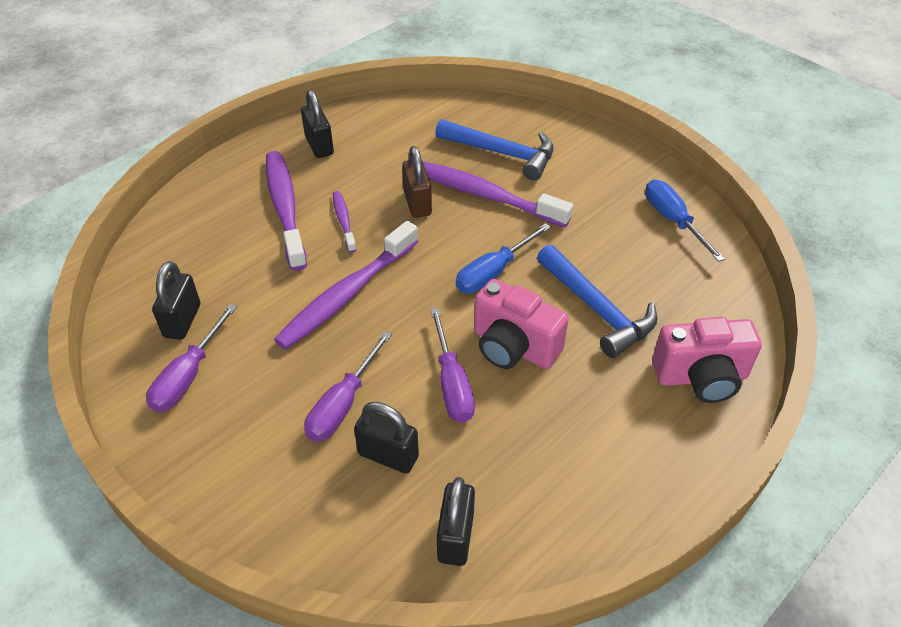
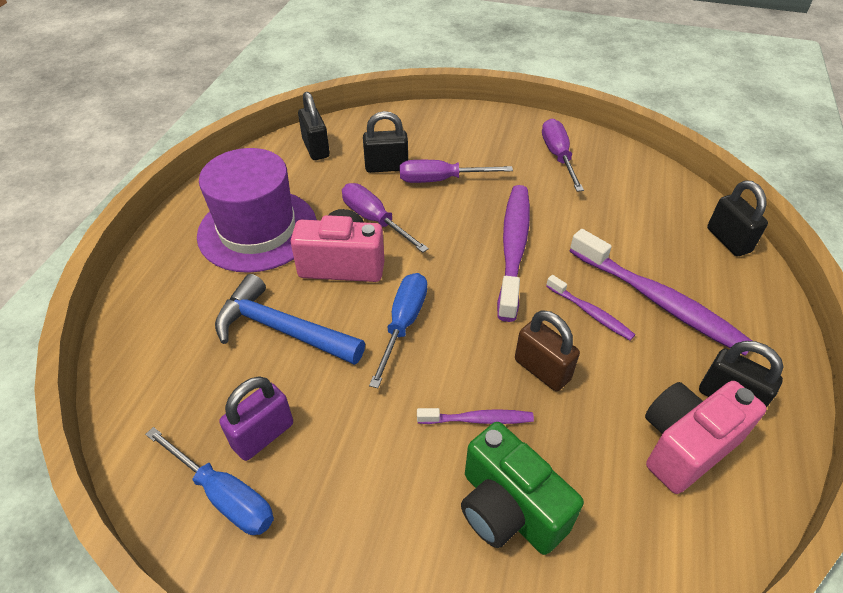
camera: 150 degrees right, 0 degrees up
black padlock [152,261,200,340] -> black padlock moved to [707,180,768,256]
purple screwdriver [304,331,392,442] -> purple screwdriver turned 90 degrees counterclockwise [400,160,513,183]
purple toothbrush [423,162,573,227] -> purple toothbrush [417,408,534,424], size x0.50
blue hammer [435,119,554,181] -> green camera [461,422,584,555]
pink camera [652,317,762,403] -> pink camera moved to [645,381,767,494]
none -> purple hat [197,148,317,273]
none -> purple padlock [219,377,293,461]

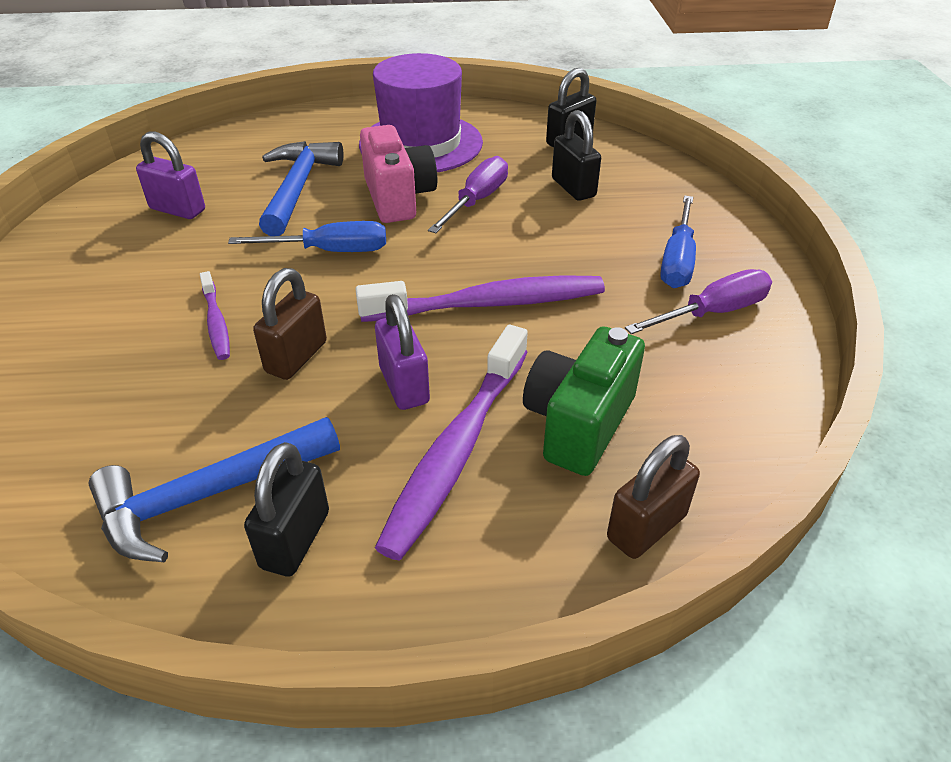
camera: 70 degrees right, 5 degrees down
blue screwdriver [145,427,274,535] -> blue screwdriver moved to [660,195,696,288]
purple screwdriver [400,160,513,183] -> none
green camera [461,422,584,555] -> green camera moved to [523,326,645,476]
purple toothbrush [546,275,635,341] -> purple padlock [375,294,430,410]
pink camera [645,381,767,494] -> blue hammer [89,417,340,563]
black padlock [707,180,768,256] -> brown padlock [607,435,700,559]

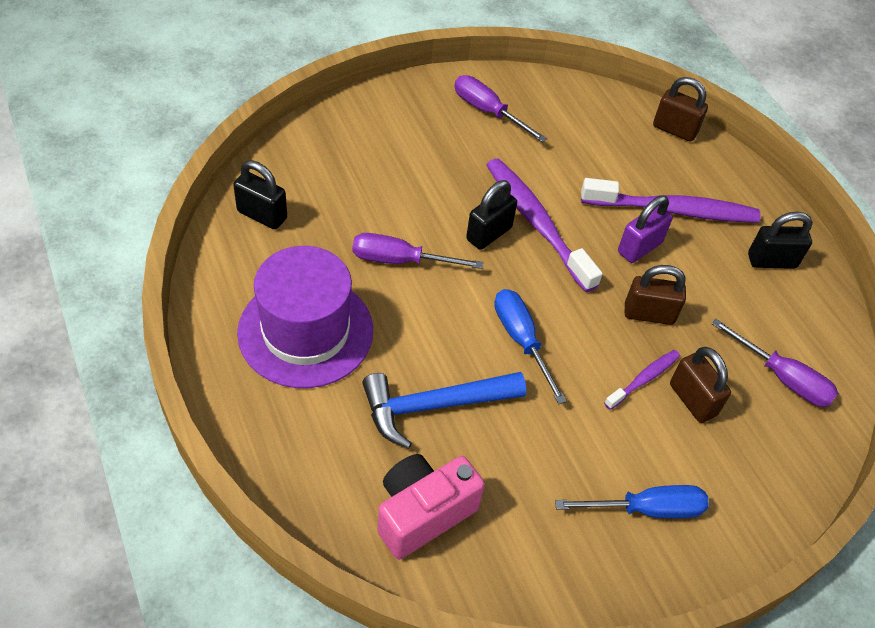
camera: 115 degrees left, 10 degrees up
blue hammer [89,417,340,563] -> none
purple padlock [136,132,205,219] -> none
pink camera [360,125,437,223] -> pink camera moved to [377,454,485,559]
green camera [523,326,645,476] -> none
black padlock [552,110,601,201] -> black padlock moved to [466,180,517,250]
blue screwdriver [660,195,696,288] -> blue screwdriver moved to [555,485,709,518]
none -> brown padlock [670,347,731,423]
none -> purple screwdriver [712,319,838,407]

